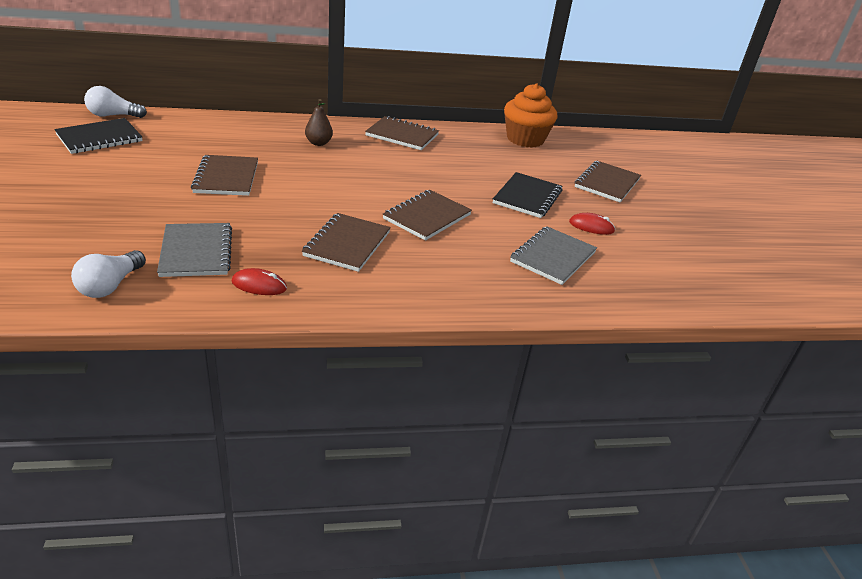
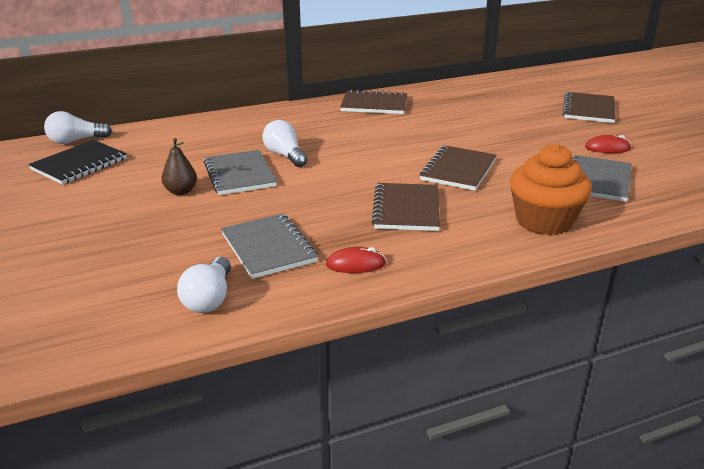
camera: 10 degrees left, 5 degrees down
brown notebook [191,155,258,196] -> grey notebook [204,150,277,195]
brown pear [305,99,333,146] -> brown pear moved to [162,138,197,195]
black notebook [493,172,563,218] -> none
orange cupcake [504,83,557,148] -> orange cupcake moved to [510,143,592,235]
none -> white light bulb [262,120,307,167]

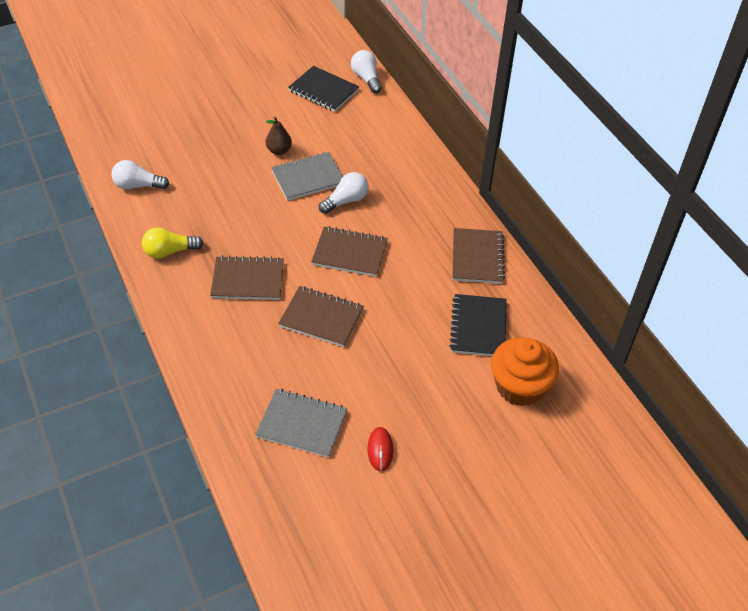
camera: 85 degrees right, 20 degrees up
grey notebook [221,214,318,279] -> none
red mouse [326,247,386,273] -> yellow light bulb [142,228,203,259]
orange cupcake [510,143,592,235] -> orange cupcake moved to [491,337,559,406]
brown notebook [563,92,616,123] -> brown notebook moved to [311,226,388,277]
none -> black notebook [450,294,507,356]

